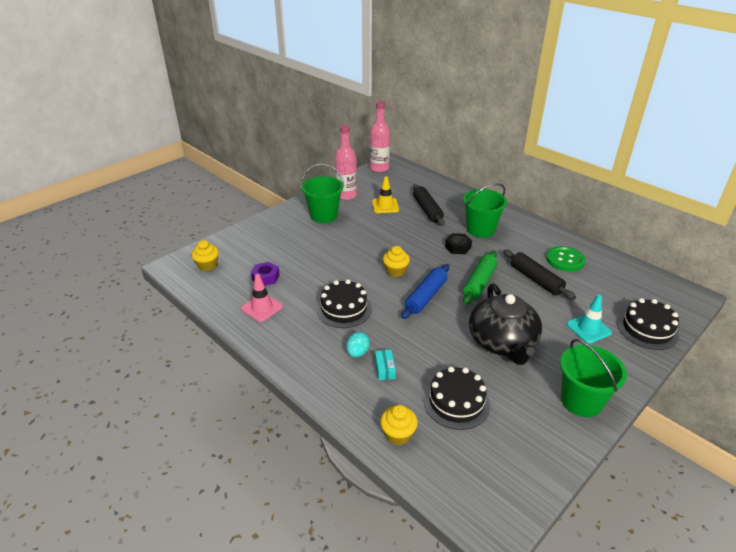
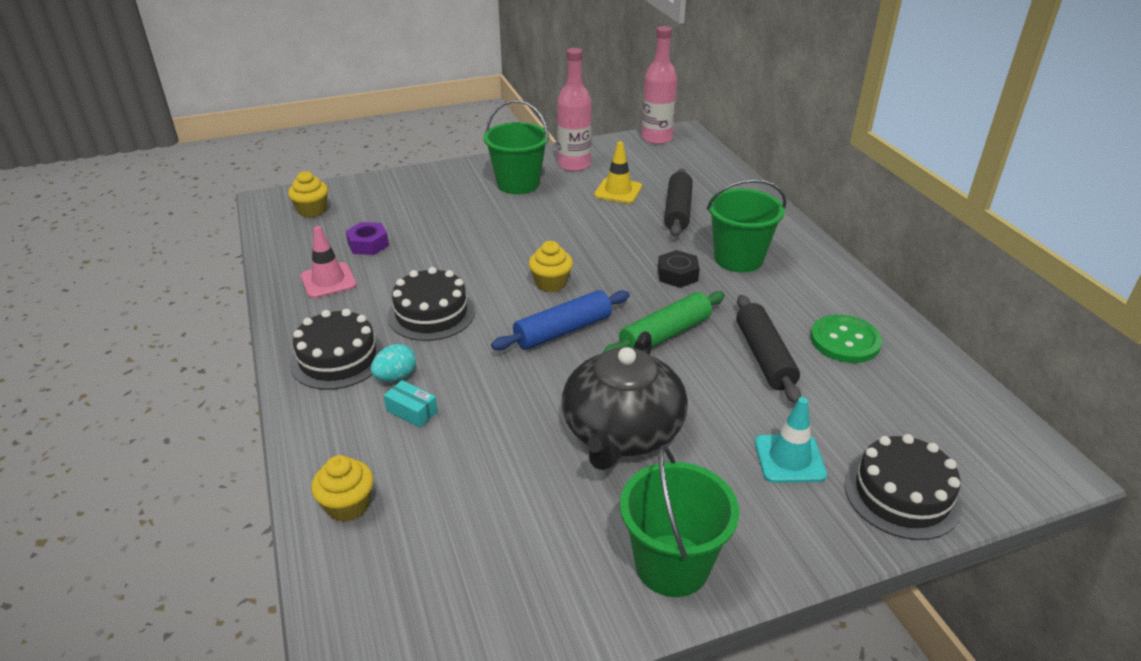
camera: 25 degrees right, 0 degrees up
turquoise box [375,350,396,380] -> turquoise box turned 75 degrees counterclockwise [384,380,438,427]
black cake [424,366,490,430] -> black cake moved to [290,309,384,390]

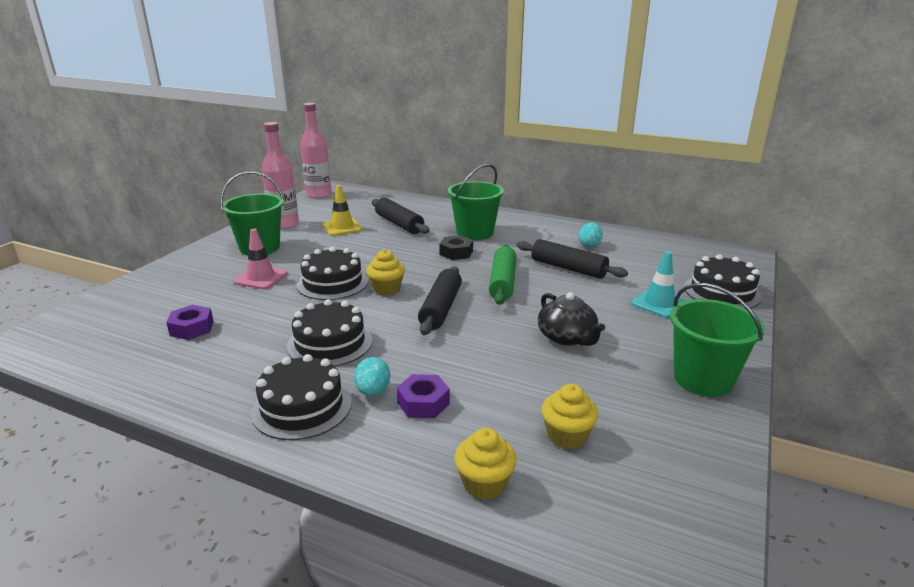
camera: 45 degrees left, 10 degrees down
yellow cupcake [288,171,328,217] -> yellow cupcake moved to [541,384,598,449]
pink traffic cone [301,226,357,298] -> pink traffic cone moved to [234,229,288,289]
turquoise box [384,380,438,427] -> purple nut [397,374,450,418]
blue rolling pin [491,290,630,350] -> black rolling pin [418,266,462,335]
black teapot [562,331,688,470] -> black teapot [538,292,605,346], size x0.60
green button [810,315,882,363] -> turquoise egg [579,222,603,247]
none -> black cake [296,247,368,300]

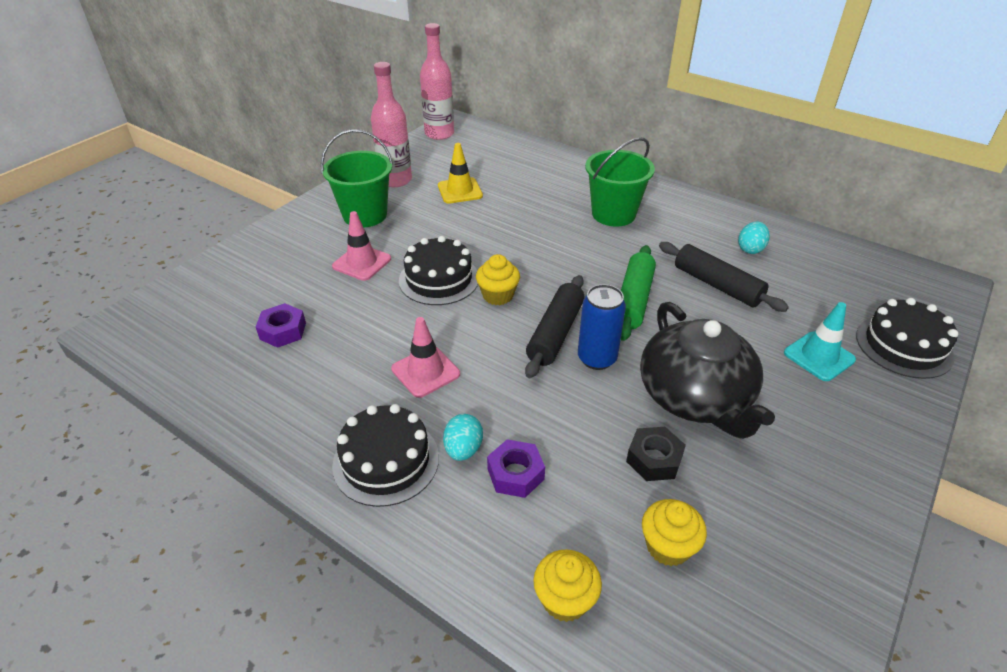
camera: 10 degrees right, 15 degrees up
black cake [287,299,373,366] -> pink traffic cone [391,317,460,398]
black rolling pin [372,198,430,234] -> none
black nut [439,235,473,260] -> black nut moved to [626,427,686,481]
black teapot [538,292,605,346] -> black teapot [640,302,775,439], size x1.67
green bucket [670,283,765,397] -> none
none -> blue can [578,284,626,370]

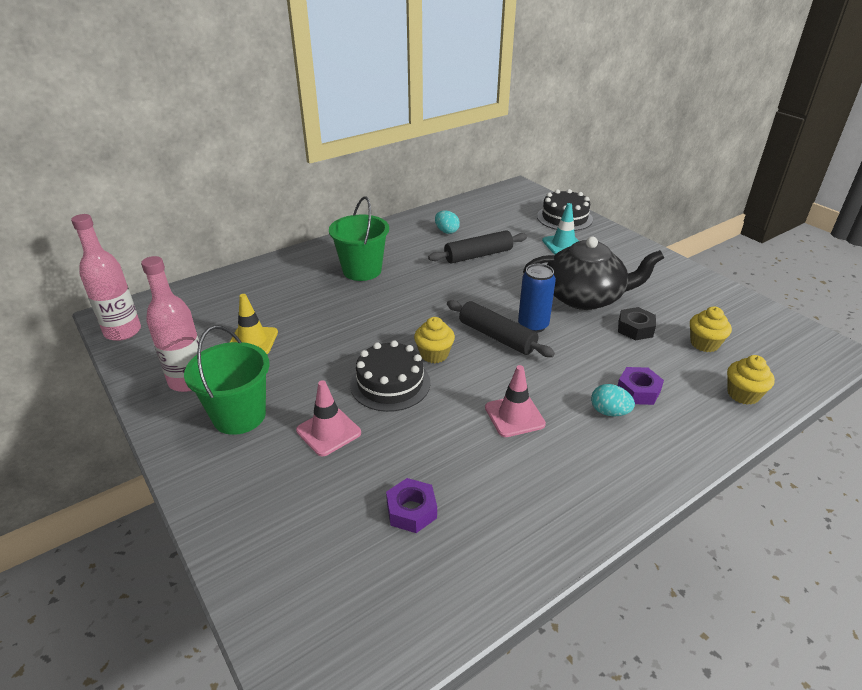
camera: 70 degrees left, 5 degrees down
black cake [332,404,439,507] -> none
green rolling pin [621,245,656,341] -> none

